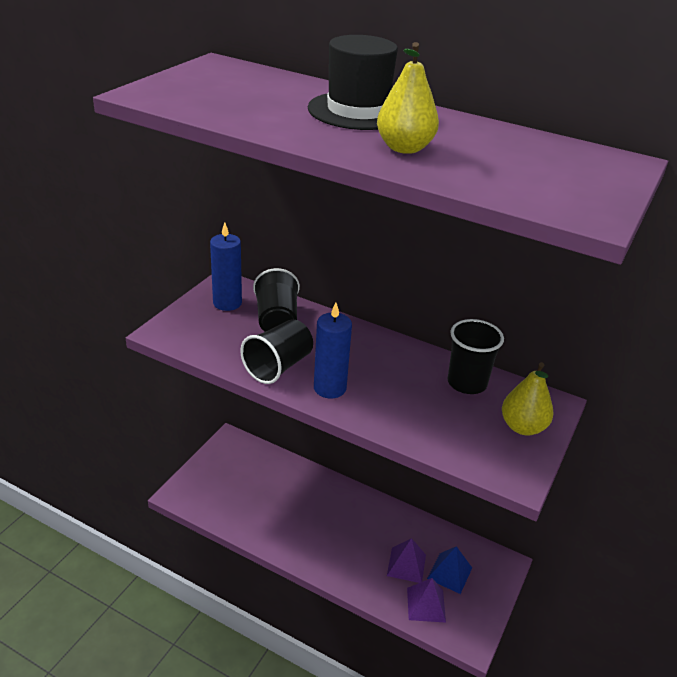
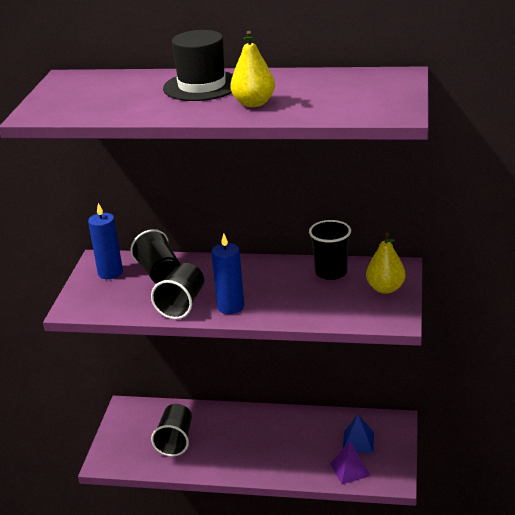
camera: 15 degrees left, 5 degrees down
purple pyramid [387,538,426,583] -> none
none -> black cup [151,404,192,456]

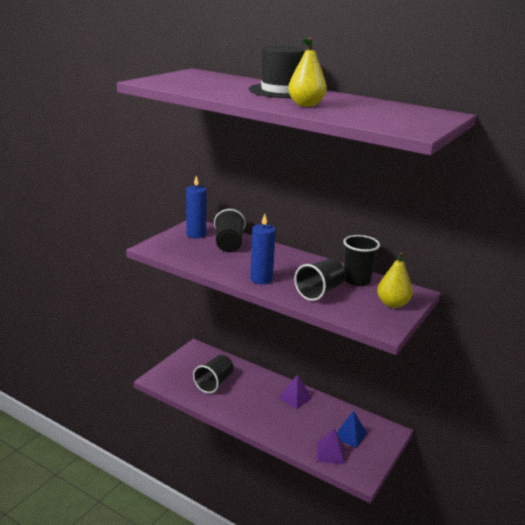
camera: 20 degrees right, 5 degrees down
black cup [151,263,204,319] -> black cup moved to [294,259,346,301]
none -> purple pyramid [279,374,312,409]

